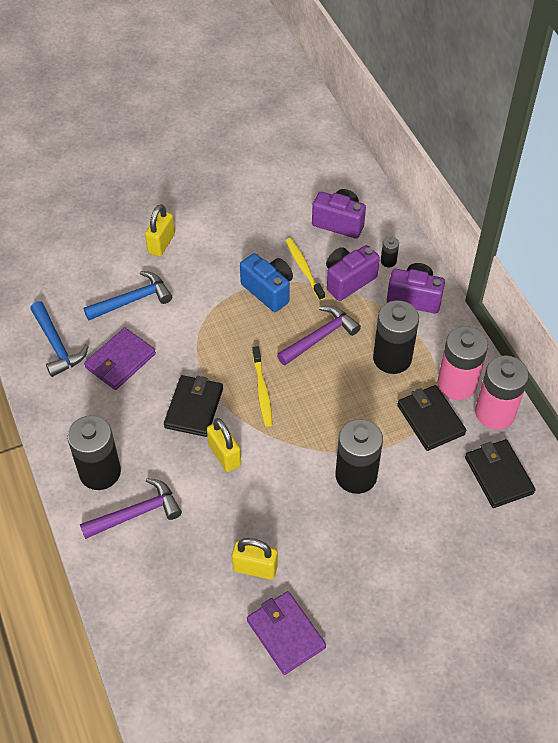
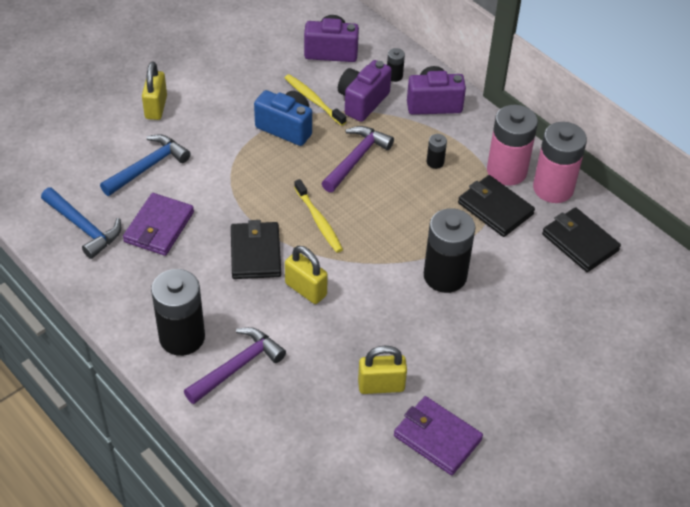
camera: 20 degrees left, 5 degrees down
black battery [373,300,419,374] -> black battery [427,134,447,169], size x0.44

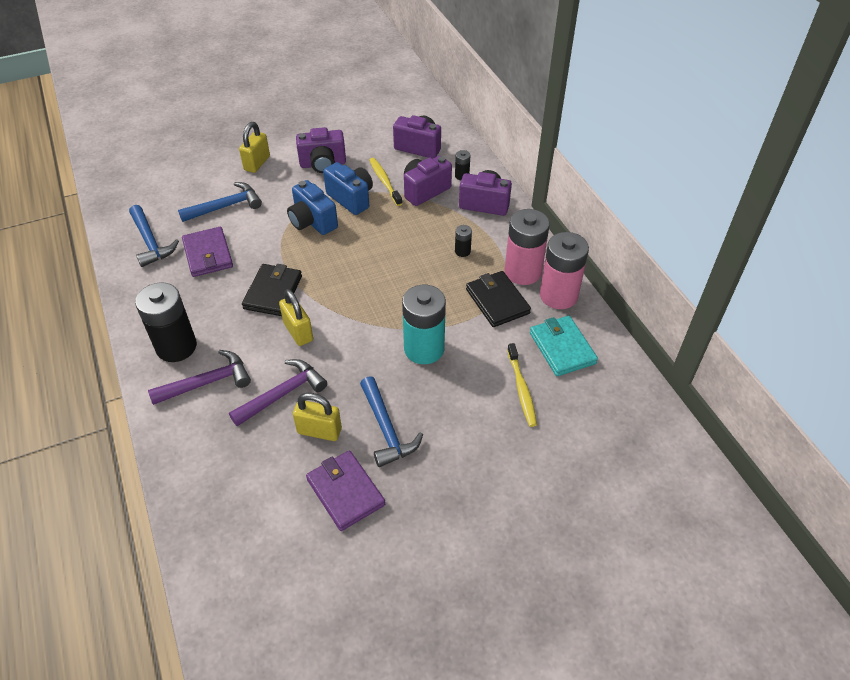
camera: 20 degrees right, 0 degrees up
purple wallet [123,193,194,256] -> purple wallet turned 60 degrees counterclockwise [182,227,233,277]
yellow toothbrush [294,179,343,253] -> yellow toothbrush moved to [507,343,537,427]
purple hammer [321,126,394,192] -> purple hammer moved to [229,359,327,426]
black battery [424,208,475,293] -> turquoise battery [402,285,446,364]
black wallet [542,207,621,272] -> turquoise wallet [530,316,598,376]
none -> blue camera [287,180,338,235]
none -> purple camera [296,127,346,173]
none -> blue hammer [360,376,423,467]

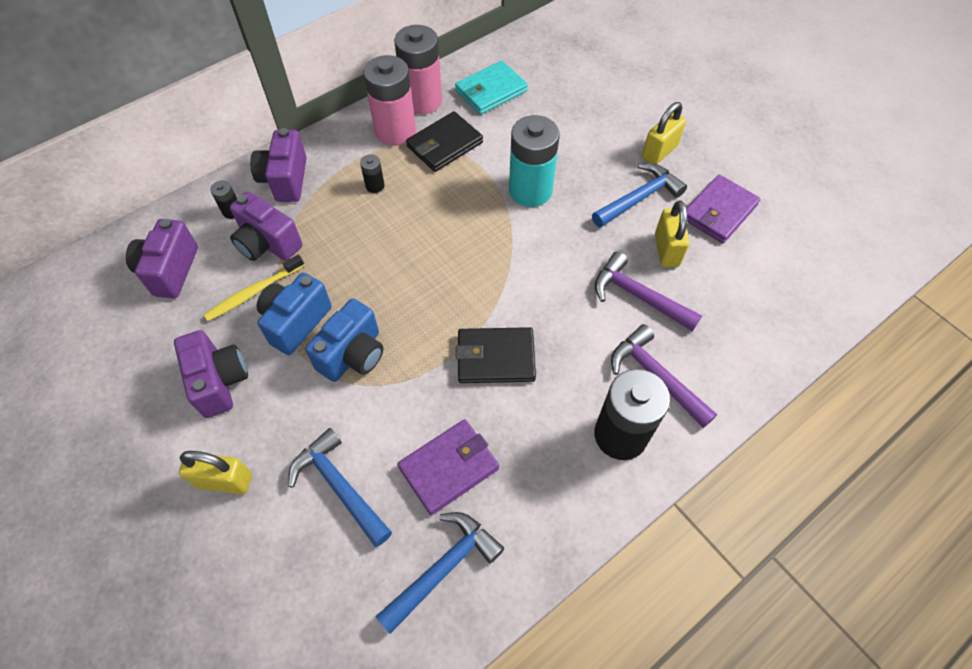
camera: 105 degrees left, 10 degrees up
yellow padlock [279,289,313,346] -> yellow padlock moved to [642,102,686,164]
yellow toothbrush [507,343,537,427] -> none

